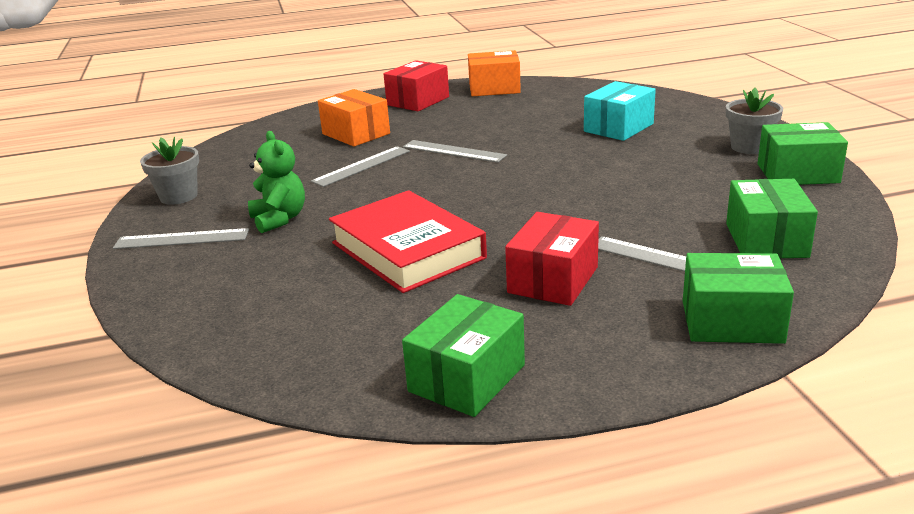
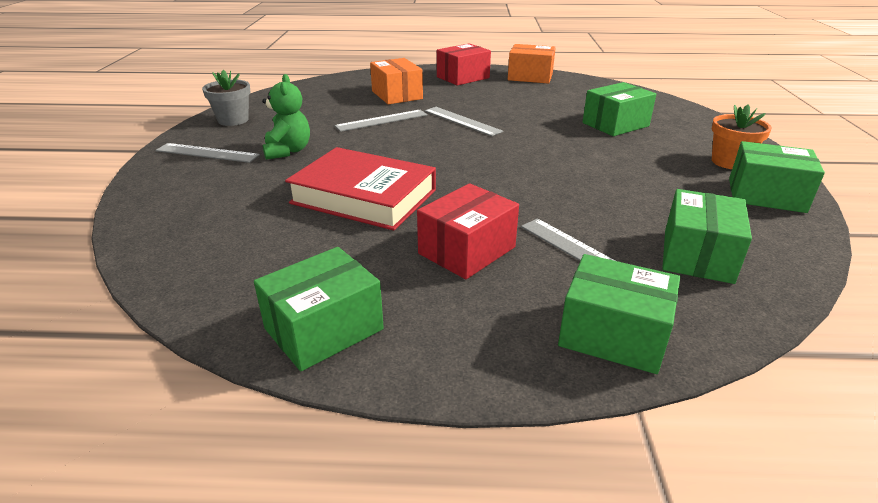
camera: 15 degrees right, 5 degrees up
red book [329,190,487,293] -> red book turned 45 degrees counterclockwise [285,147,436,231]
turquoise box [584,81,656,141] -> green box [582,82,656,136]
grey flower pot [726,88,783,154] -> orange flower pot [712,104,772,169]

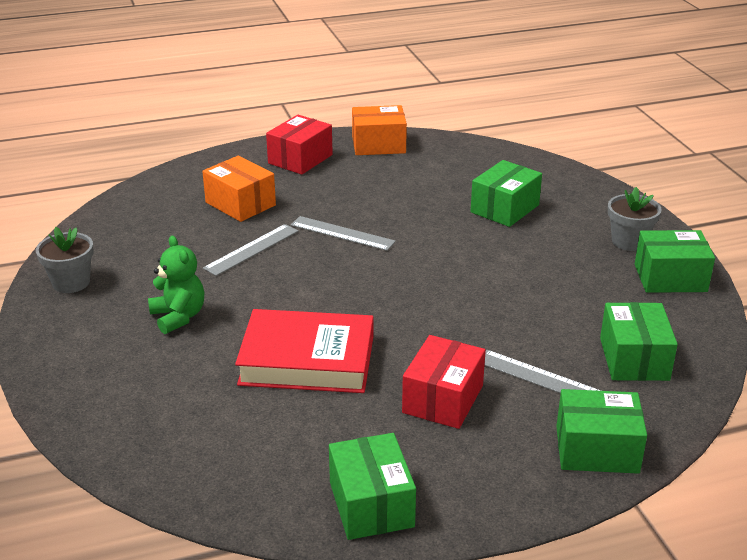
camera: 20 degrees left, 0 degrees up
grey ruler [155,143,260,163] -> none
green box [254,247,384,371] -> green box turned 45 degrees counterclockwise [329,433,416,540]
orange flower pot [712,104,772,169] -> grey flower pot [608,187,662,251]

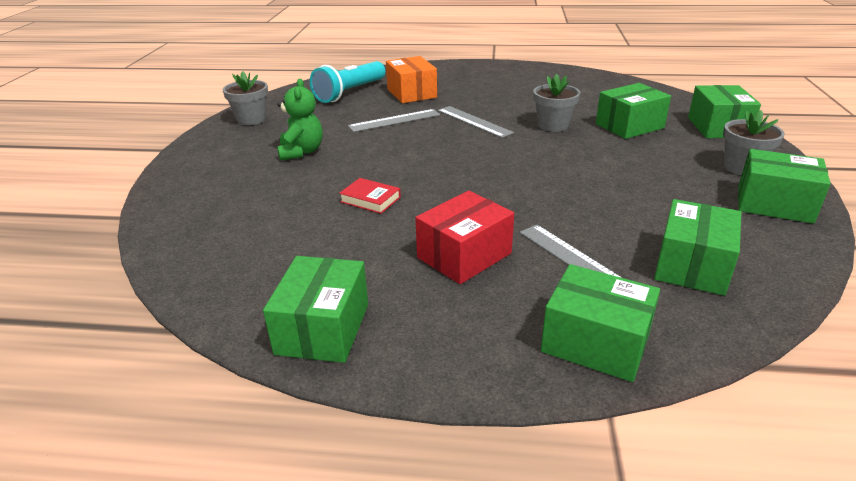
camera: 25 degrees right, 0 degrees up
red book [235,309,374,393] -> red book [339,178,401,214], size x0.43
red box [266,115,333,175] -> none
orange box [352,105,407,155] -> none
none -> turquoise flashlight [310,61,385,103]
none -> grey flower pot [533,74,580,132]
none -> green box [688,85,761,138]

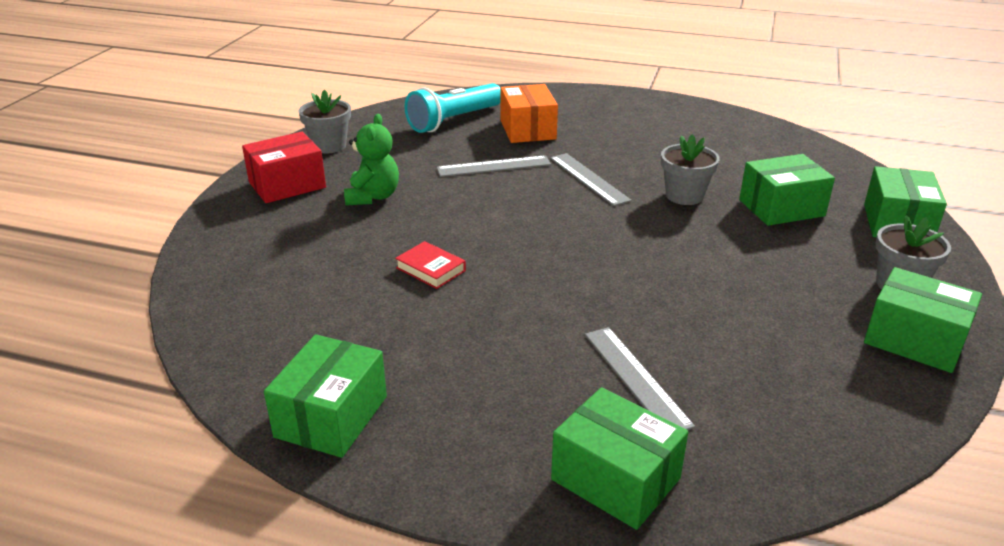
camera: 10 degrees right, 0 degrees up
red box [415,191,514,284] -> red box moved to [242,132,326,203]
green box [654,199,741,296] -> none

